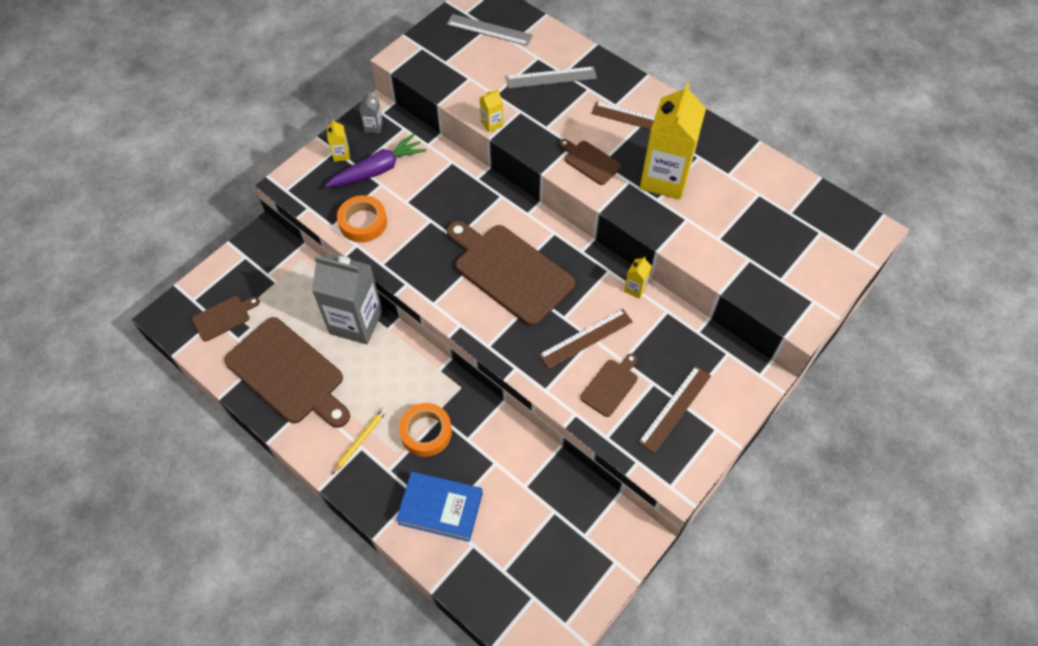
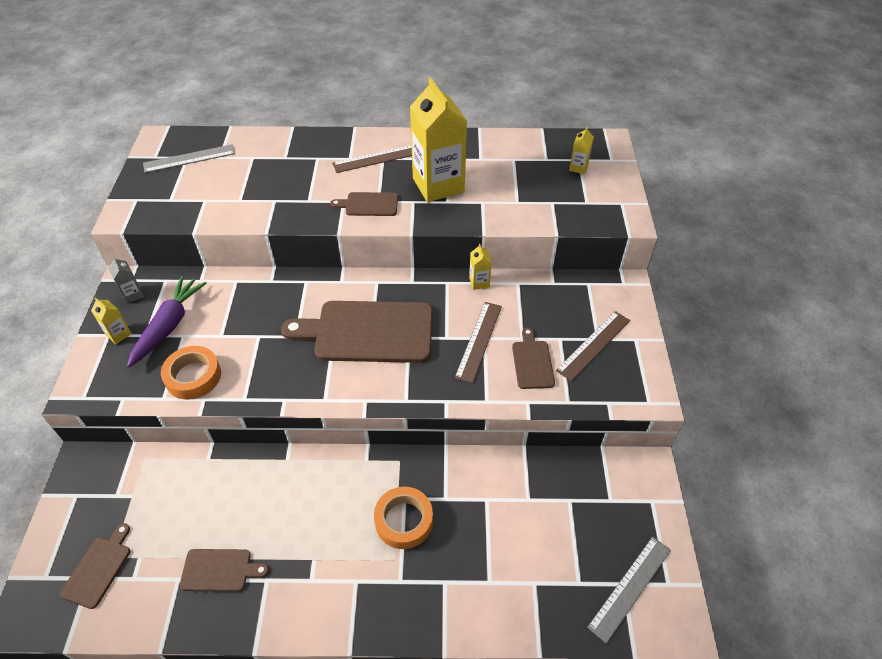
camera: 40 degrees left, 10 degrees down
brown cutting board [224,317,350,428] -> brown cutting board [180,549,269,592], size x0.48
grey carton [312,254,383,344] -> none
yellow pencil [332,408,387,475] -> none
blue book [396,472,483,542] -> none
yellow carton [480,89,503,132] -> yellow carton moved to [569,127,594,174]
grey ruler [506,66,597,88] -> grey ruler moved to [587,537,671,643]
brown ruler [638,366,711,453] -> brown ruler turned 45 degrees clockwise [556,311,630,381]

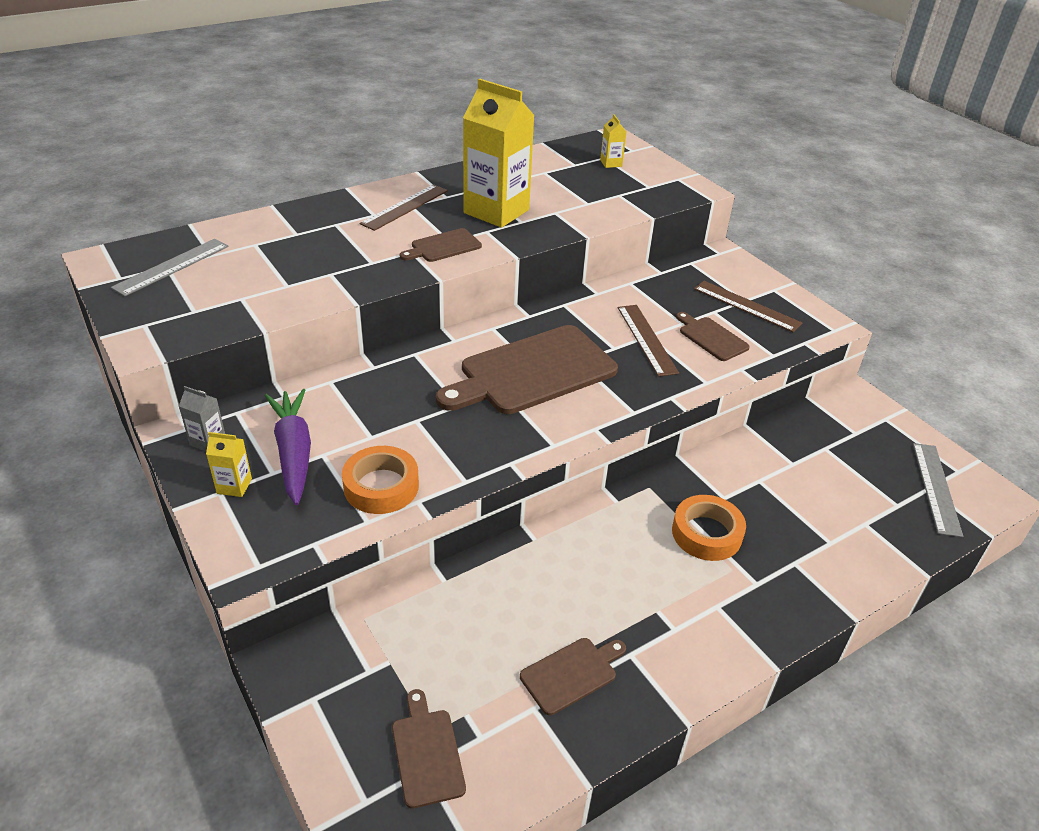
camera: 35 degrees left, 10 degrees down
yellow carton [469,244,492,290] -> none
brown ruler [556,311,630,381] -> brown ruler turned 60 degrees counterclockwise [694,281,802,332]

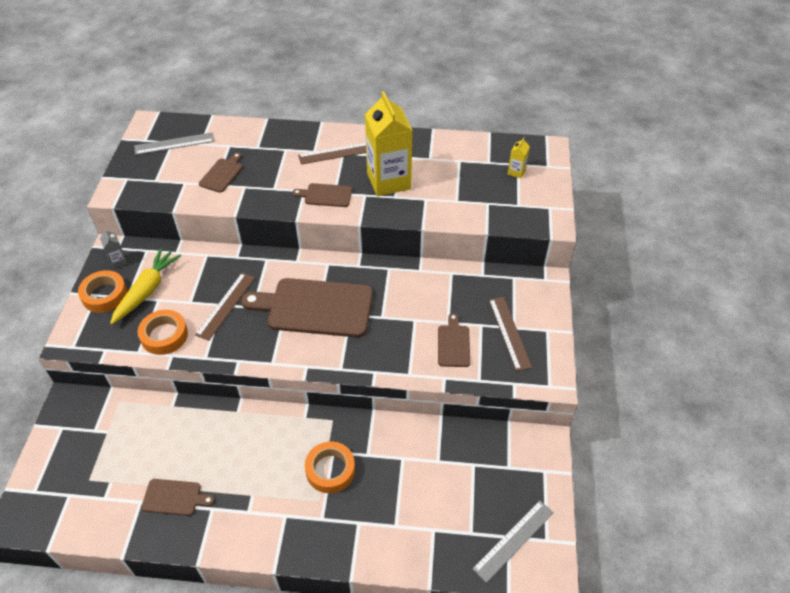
camera: 40 degrees right, 10 degrees up
yellow carton [206,432,252,497] -> orange tape [78,270,127,313]
purple carrot [265,389,311,505] -> yellow carrot [110,248,182,324]
brown cutting board [392,689,466,809] -> brown cutting board moved to [199,153,243,193]
brown ruler [618,305,679,377] -> brown ruler moved to [195,273,255,341]

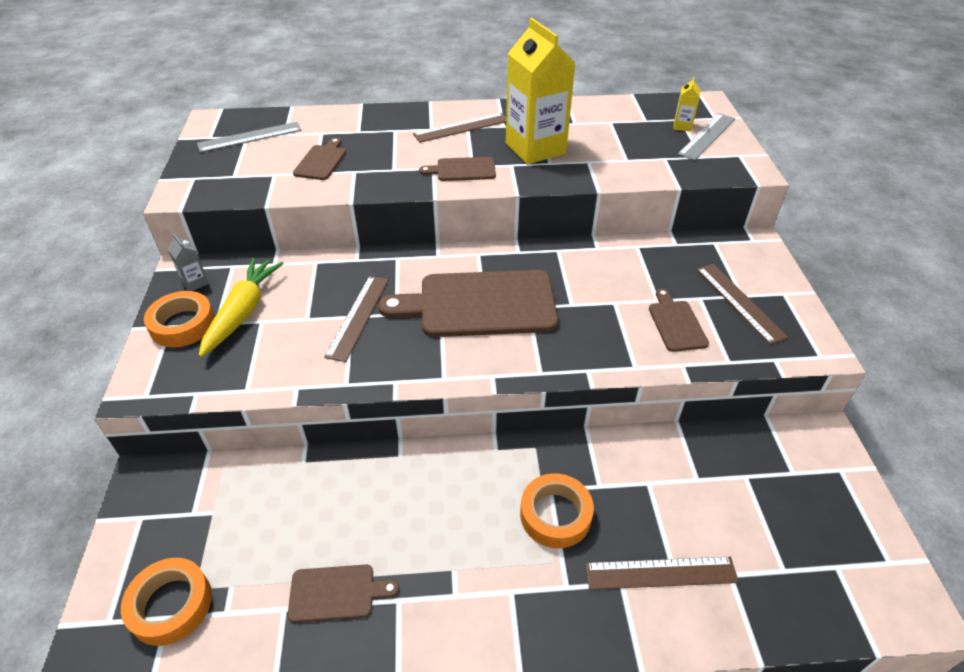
camera: 10 degrees left, 5 degrees down
orange tape [138,310,188,355] -> orange tape moved to [121,558,212,646]
grey ruler [472,501,554,583] -> grey ruler moved to [678,113,735,160]
none -> brown ruler [585,557,739,590]

